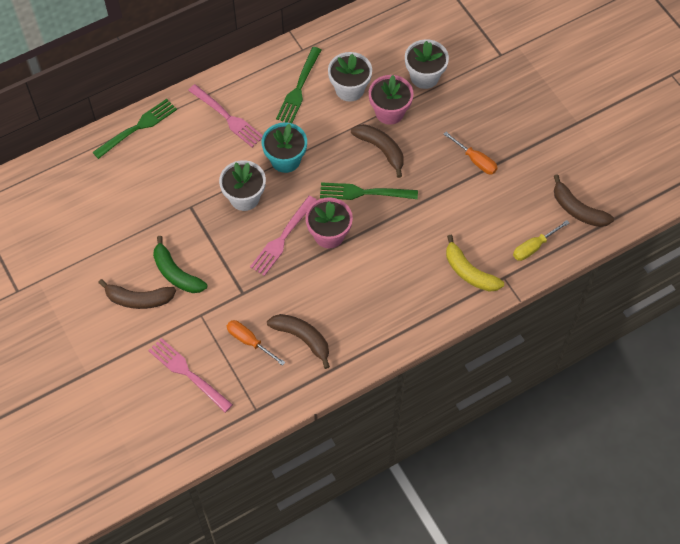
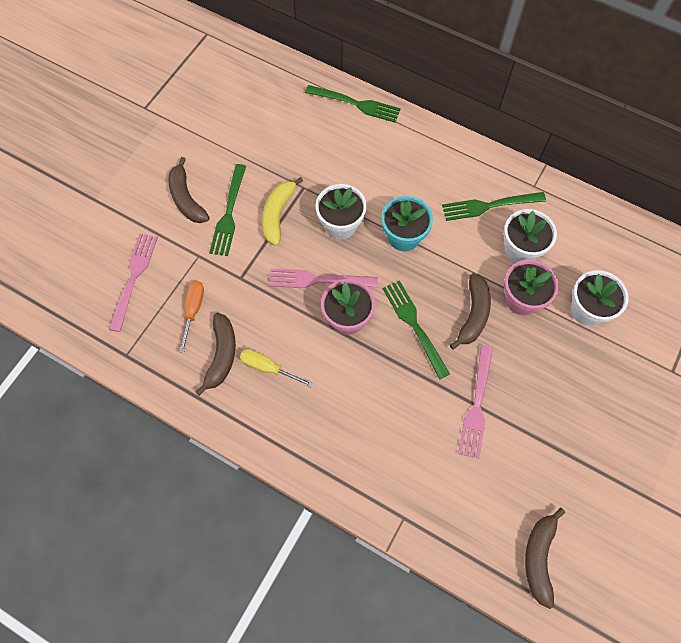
camera: 60 degrees right, 5 degrees up
green banana [153,236,207,293] -> green fork [209,164,246,256]
pink fork [188,84,263,147] -> pink fork moved to [458,345,493,459]
orange screwdriver [444,132,497,174] -> none
yellow banana [446,235,504,292] -> yellow banana moved to [262,177,303,246]
yellow screwdriver [513,220,569,261] -> yellow screwdriver moved to [240,349,314,388]

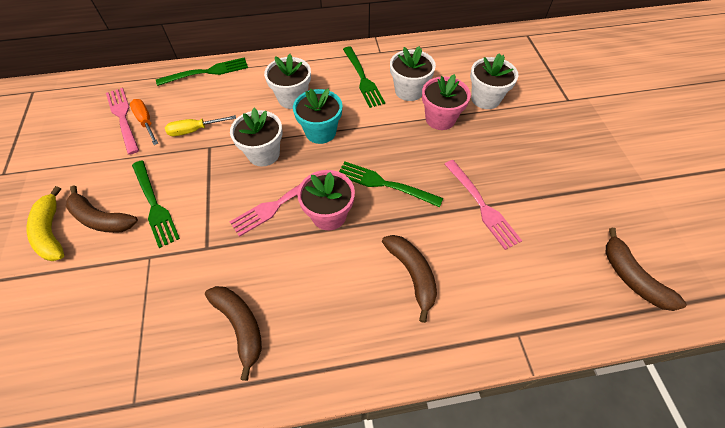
camera: 40 degrees left, 10 degrees down
pink fork [109,233,158,332] -> pink fork moved to [106,88,139,155]
orange screwdriver [179,281,204,353] -> orange screwdriver moved to [130,99,158,145]
yellow screwdriver [240,349,314,388] -> yellow screwdriver moved to [165,115,236,136]
yellow banana [262,177,303,246] -> yellow banana moved to [27,186,64,261]
green fork [442,192,546,221] -> green fork turned 60 degrees counterclockwise [343,46,385,108]
brown banana [450,273,491,350] -> brown banana moved to [382,235,437,323]
none -> white flower pot [264,54,311,109]

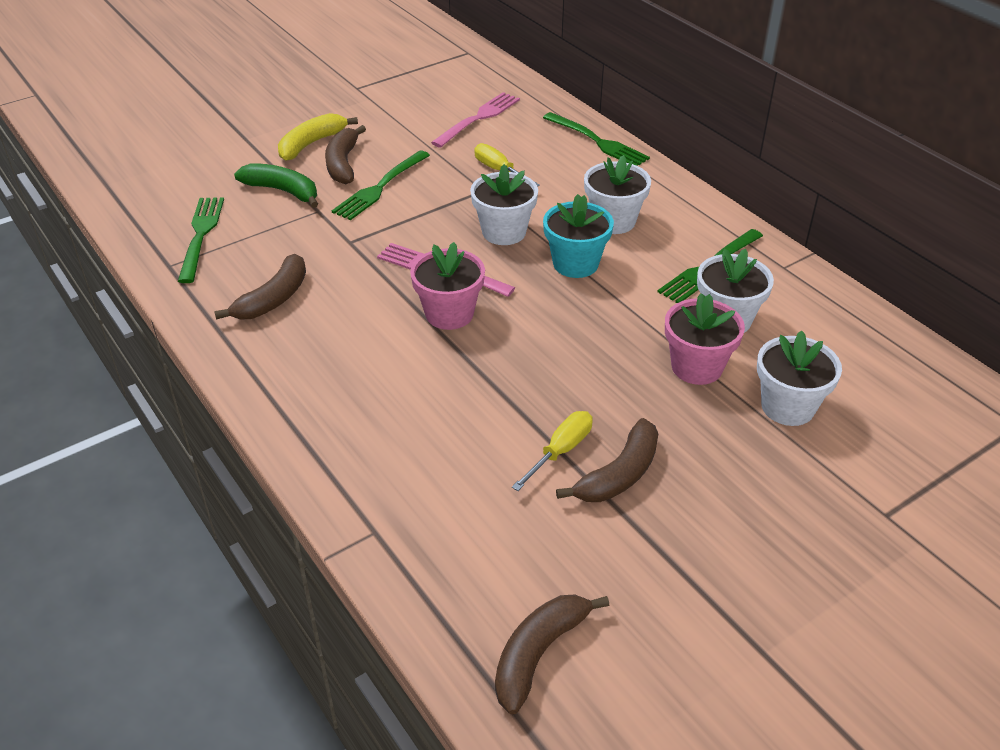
camera: 65 degrees right, 15 degrees down
orange screwdriver [130,99,158,145] -> none
green fork [339,162,443,207] -> green fork moved to [178,197,224,283]
brown banana [382,235,437,323] -> brown banana moved to [556,418,658,502]
pink fork [444,160,522,250] -> yellow screwdriver [512,411,593,491]
none -> green banana [234,163,318,208]

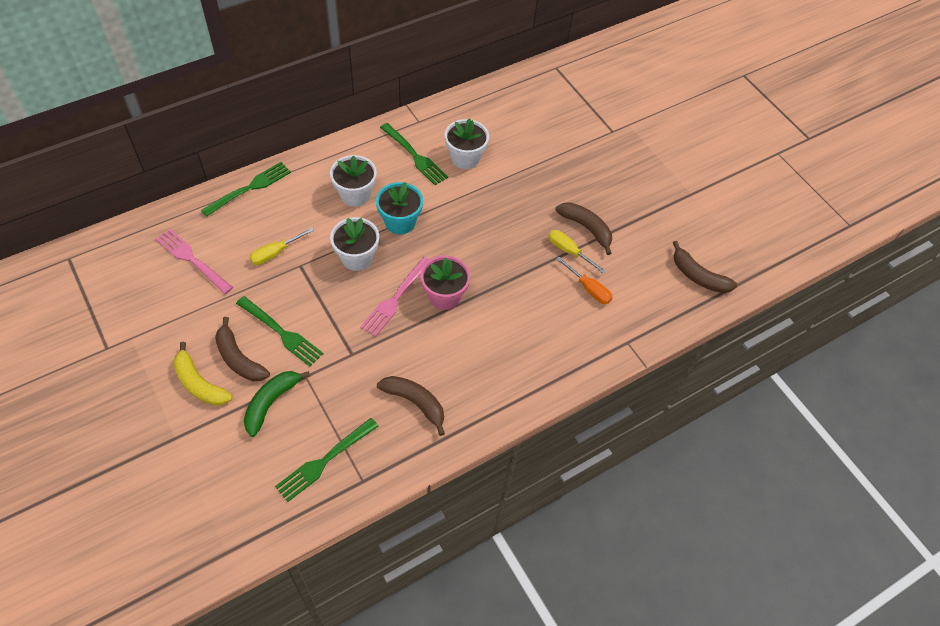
camera: 90 degrees left, 15 degrees up
green fork [178,197,224,283] -> green fork turned 45 degrees counterclockwise [275,418,379,502]
brown banana [325,125,366,184] -> brown banana turned 45 degrees clockwise [215,317,270,381]
pink flower pot [665,293,745,385] -> none
white flower pot [757,330,842,426] -> none
none -> orange screwdriver [556,257,613,304]

